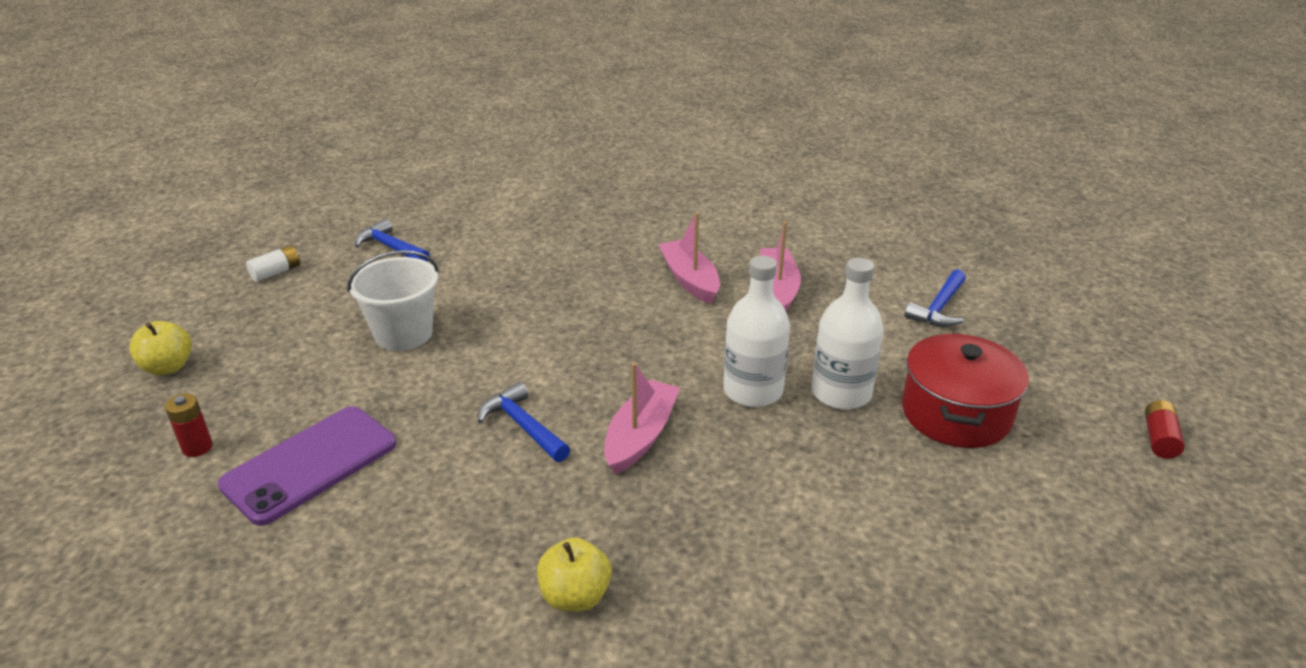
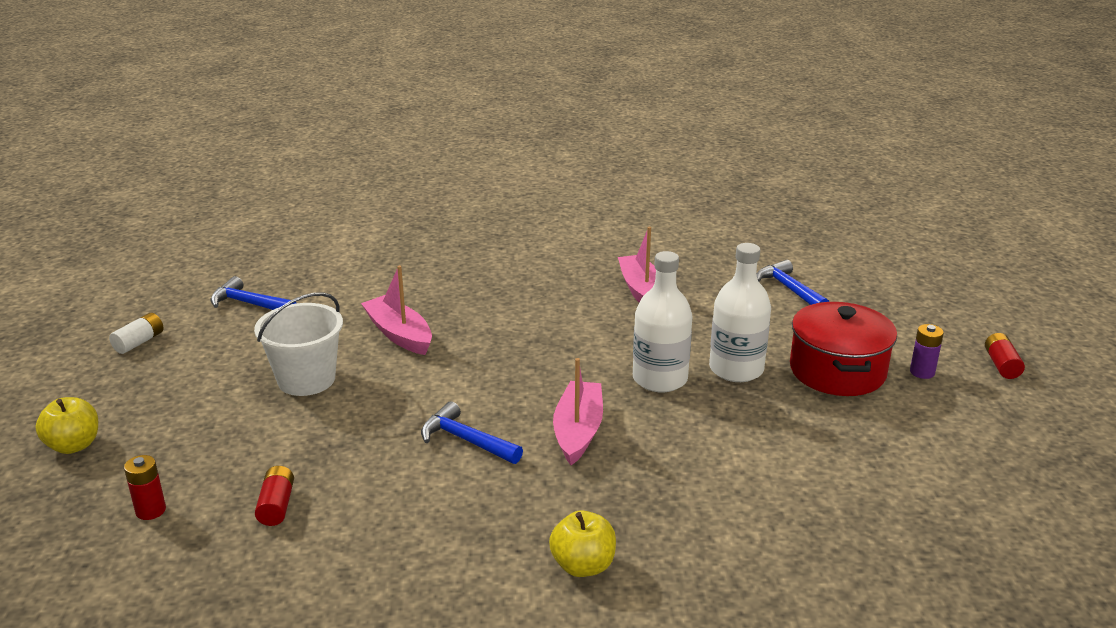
camera: 15 degrees left, 5 degrees down
purple phone [218,406,397,526] -> red battery [255,466,294,526]
pink boat [658,212,720,304] -> pink boat moved to [361,265,432,355]
blue hammer [905,269,966,327] -> blue hammer turned 135 degrees clockwise [757,260,829,305]
none -> purple battery [910,324,944,379]

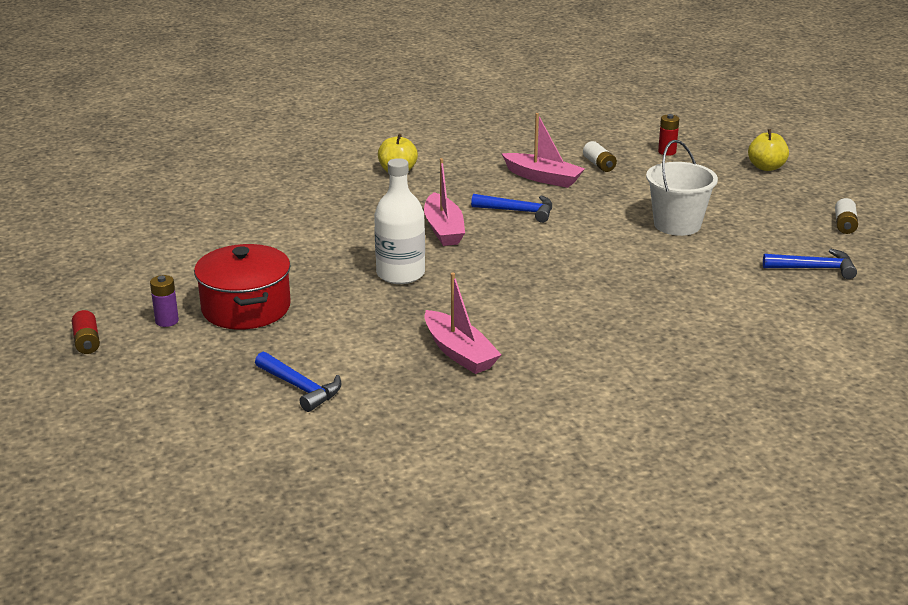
camera: 160 degrees right, 0 degrees up
red battery [255,466,294,526] -> white battery [583,141,617,172]
pink boat [361,265,432,355] -> pink boat moved to [502,113,585,188]
white bottle [709,243,771,382] -> none

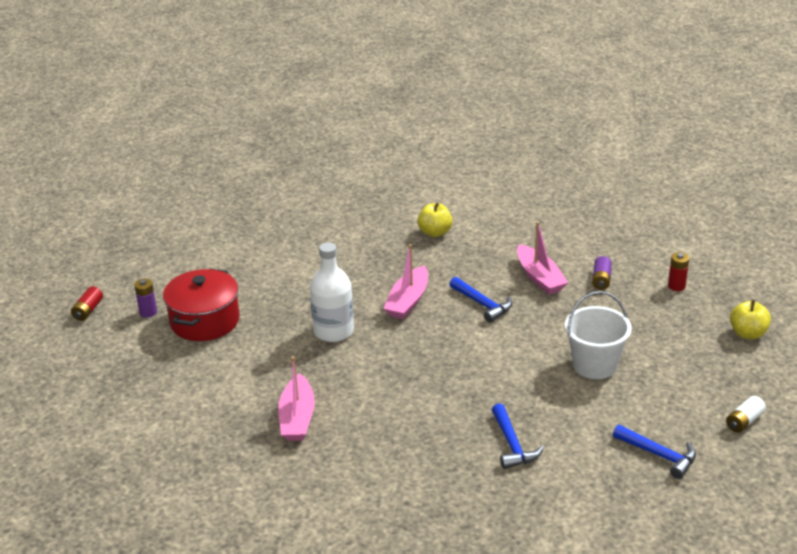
camera: 35 degrees right, 5 degrees up
blue hammer [255,352,342,412] -> blue hammer moved to [492,403,544,469]
white battery [583,141,617,172] -> purple battery [592,256,612,290]

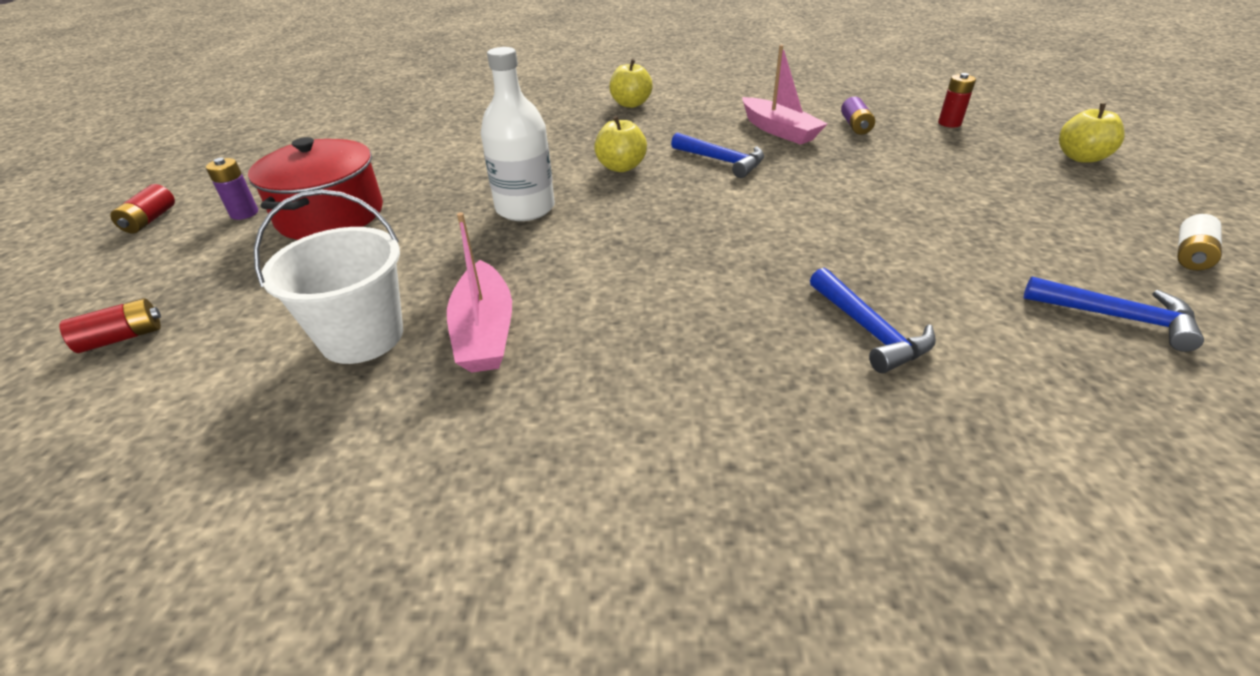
camera: 10 degrees left, 5 degrees up
pink boat [383,244,428,319] -> yellow apple [594,116,647,172]
white bucket [565,291,632,379] -> white bucket moved to [254,190,403,364]
none -> red battery [59,298,161,353]

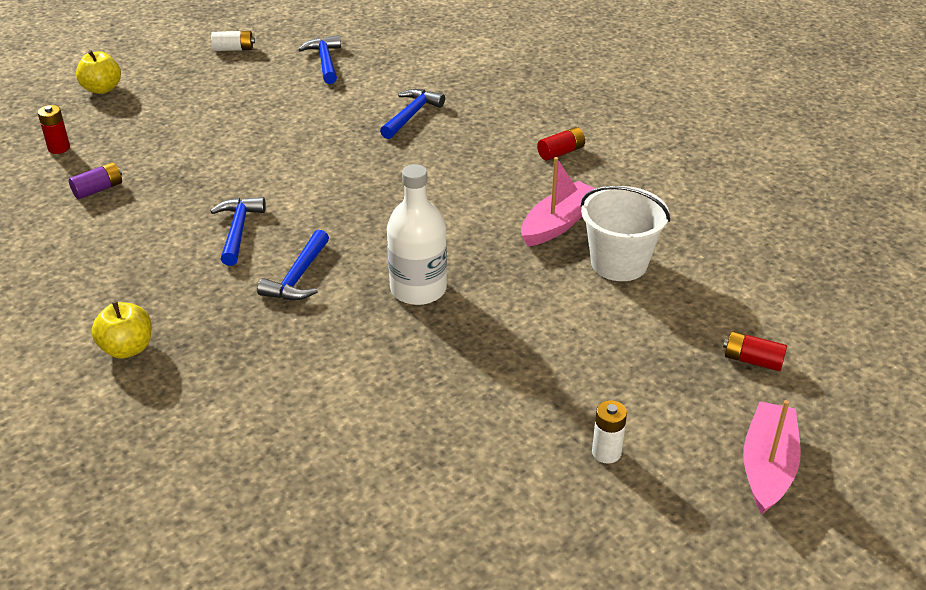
camera: 130 degrees left, 0 degrees up
red battery [110,184,175,233] -> red battery moved to [537,127,585,161]
purple battery [206,158,258,220] -> white battery [592,400,627,464]
red pot [248,137,383,240] -> none
yellow apple [594,116,647,172] -> blue hammer [257,229,329,300]
pink boat [742,45,827,145] -> pink boat moved to [743,400,801,514]

